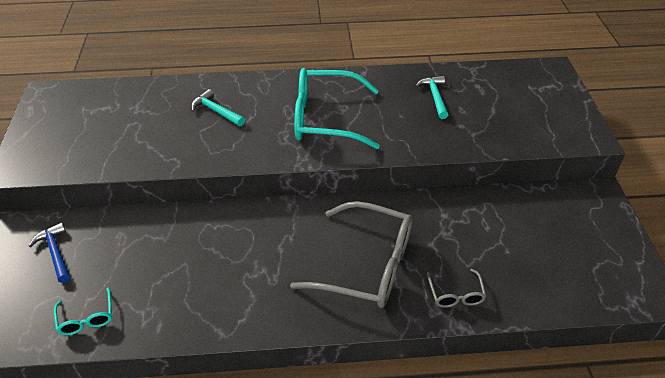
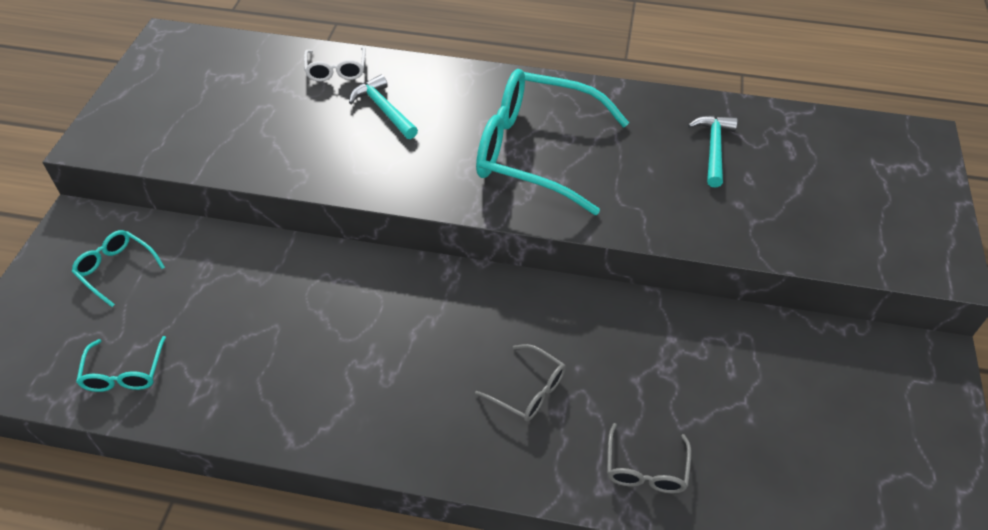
camera: 15 degrees right, 5 degrees up
blue hammer [29,222,70,283] -> turquoise glasses [72,230,165,307]
grey glasses [290,201,412,308] -> grey glasses [475,344,566,421], size x0.44
none -> white glasses [304,47,366,81]

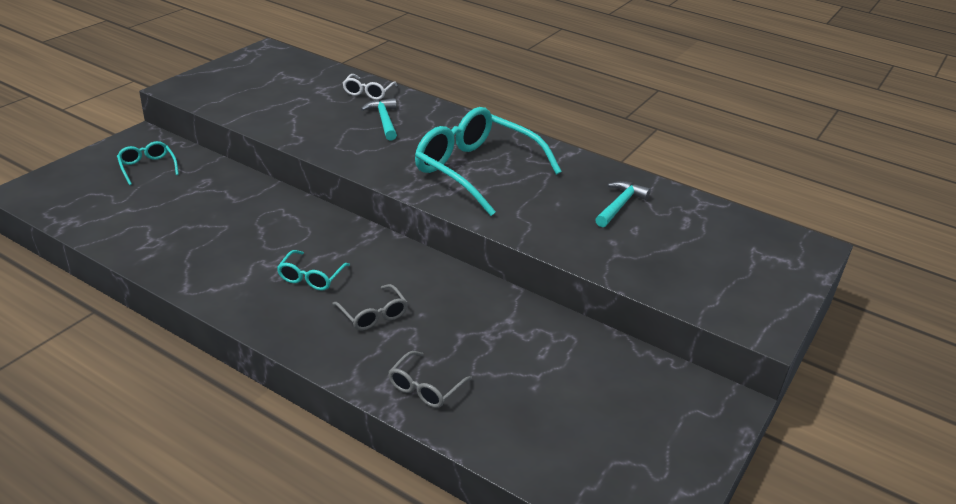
camera: 20 degrees right, 15 degrees down
turquoise glasses [76,336,166,392] -> turquoise glasses moved to [277,250,350,291]

